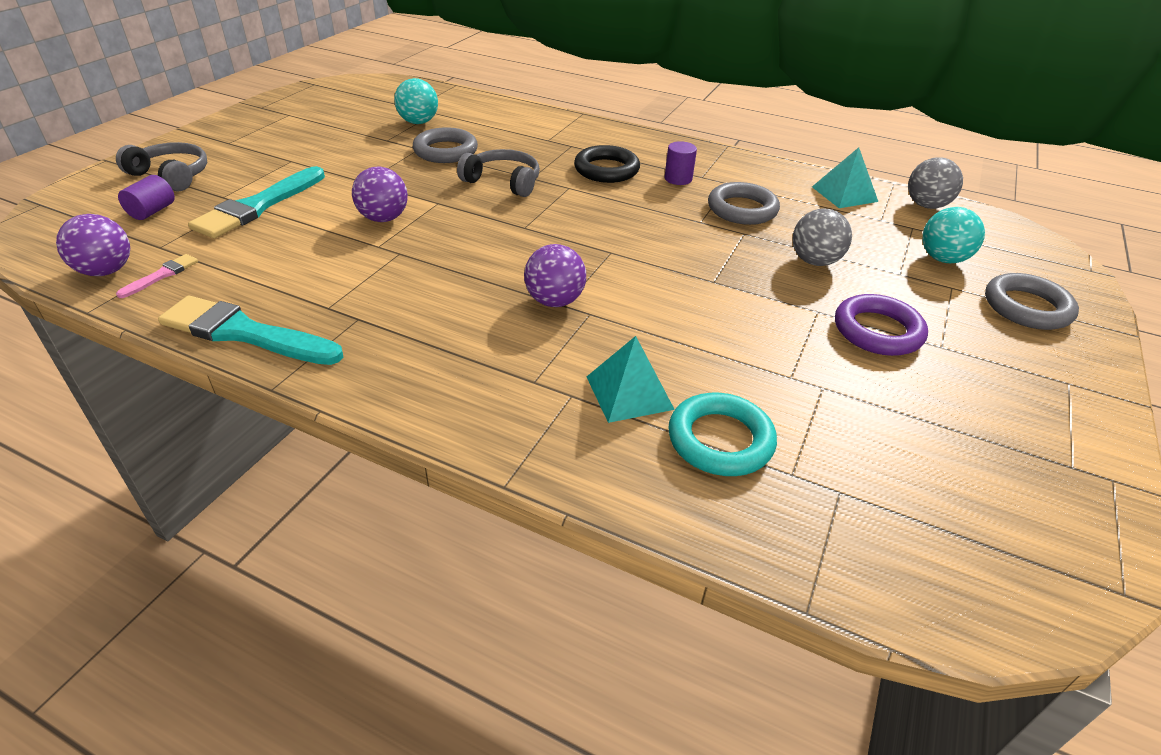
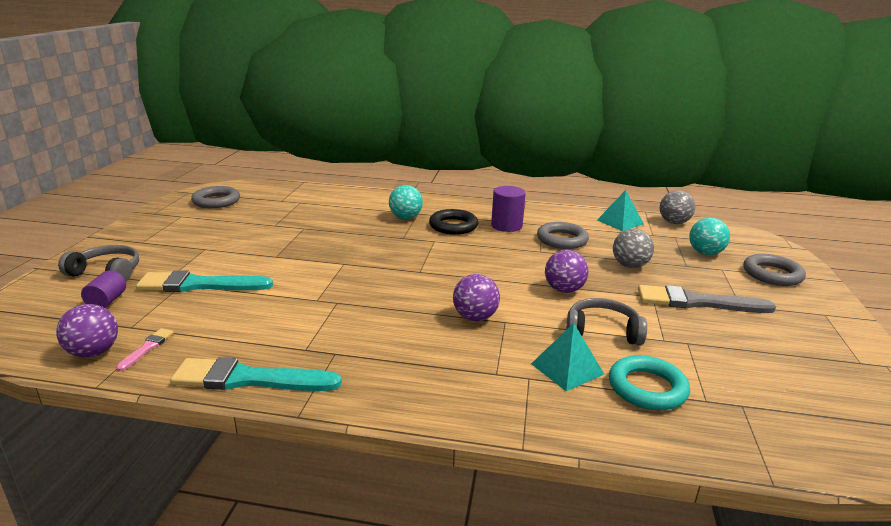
camera: 15 degrees left, 15 degrees down
turquoise brush [188,166,325,238] -> turquoise brush turned 75 degrees clockwise [136,270,273,292]
purple ball [352,167,408,222] -> purple ball moved to [545,250,589,293]
turquoise ball [394,78,438,124] -> turquoise ball moved to [389,185,423,219]
grey ring [413,127,478,163] -> grey ring moved to [191,186,240,208]
grey headphones [457,149,540,197] -> grey headphones moved to [566,298,647,345]
purple cylinder [665,141,697,185] -> purple cylinder [491,186,526,232], size x1.52
purple ring [835,294,928,356] -> grey brush [638,285,776,313]

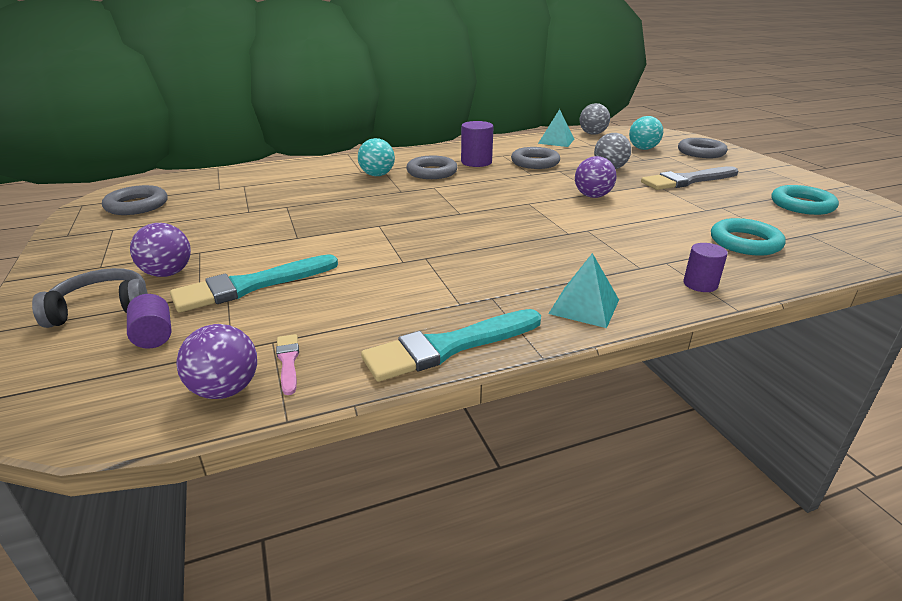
camera: 30 degrees left, 5 degrees up
black ring [429,209,478,235] -> grey ring [406,156,457,179]
purple ball [453,274,500,321] -> purple ball moved to [130,223,191,277]
turquoise pyramid [531,323,604,391] -> turquoise pyramid moved to [549,253,619,328]
grey headphones [566,298,647,345] -> none
none -> purple cylinder [683,243,728,292]
none -> turquoise ring [772,185,839,215]

